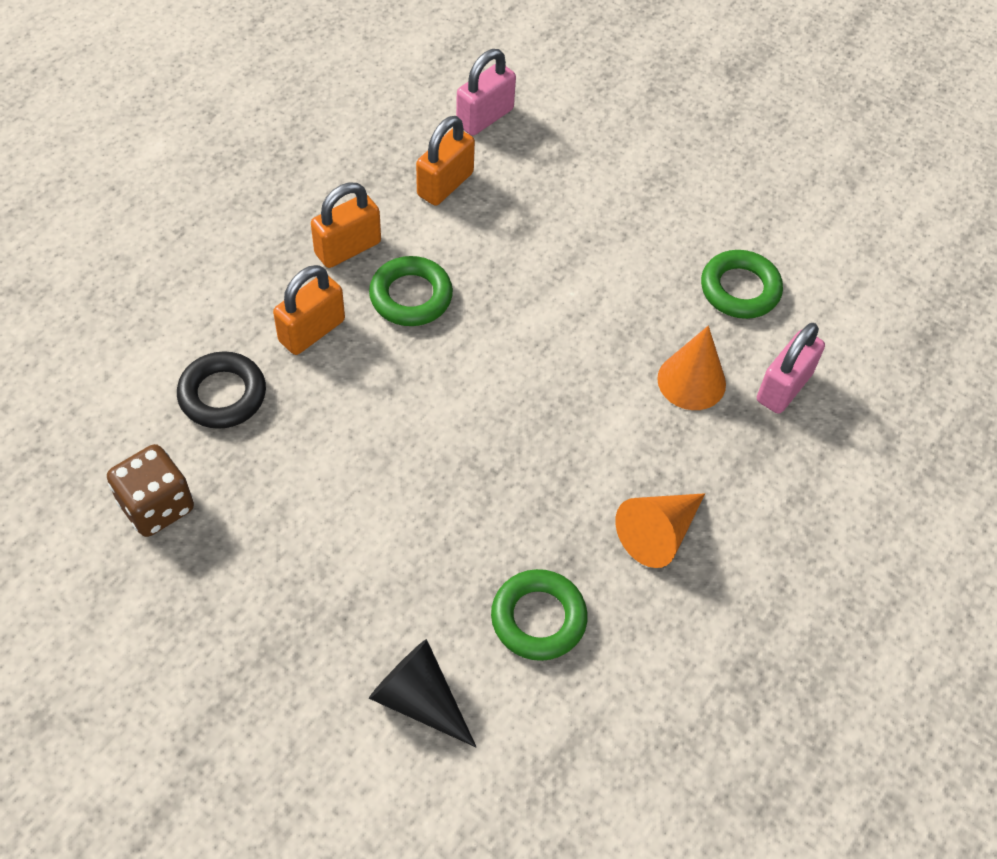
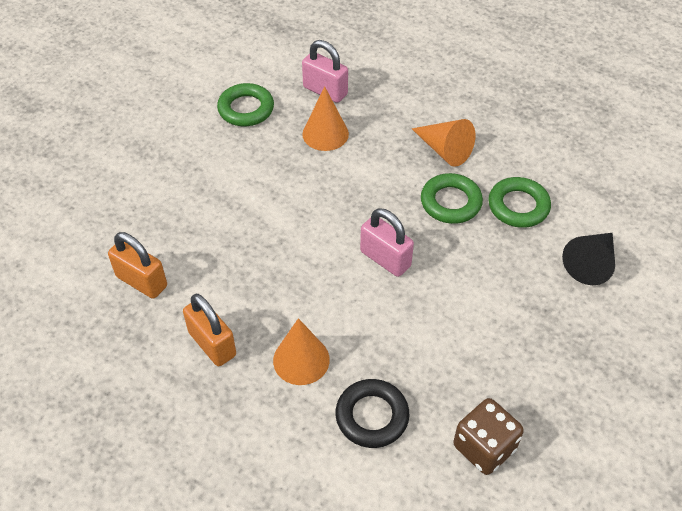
camera: 90 degrees left, 5 degrees down
orange padlock [273,265,345,355] -> orange cone [273,318,330,385]
green ring [369,256,453,326] -> green ring moved to [421,173,483,224]
pink padlock [456,49,516,136] -> pink padlock moved to [360,208,414,277]

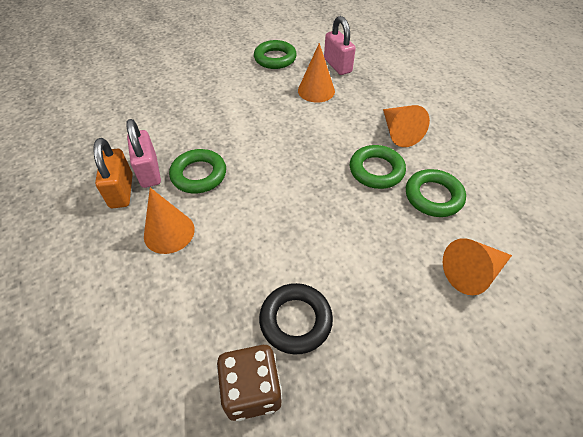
camera: 30 degrees right, 0 degrees up
orange padlock [108,232,167,299] -> none
black ring [335,379,409,448] -> black ring moved to [259,283,333,355]
pink padlock [360,208,414,277] -> pink padlock moved to [126,119,161,188]
black cone [562,233,615,285] -> orange cone [443,238,512,295]
none -> green ring [169,149,226,193]

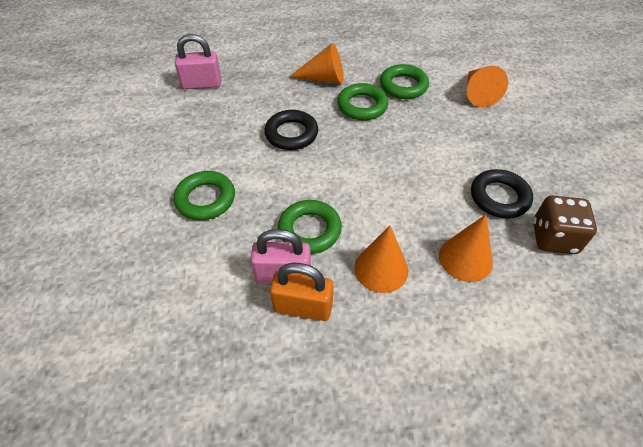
camera: 70 degrees left, 0 degrees up
green ring [254,40,297,69] -> green ring moved to [174,171,235,220]
orange cone [298,43,335,102] -> orange cone moved to [439,215,493,282]
none -> black ring [264,110,318,150]

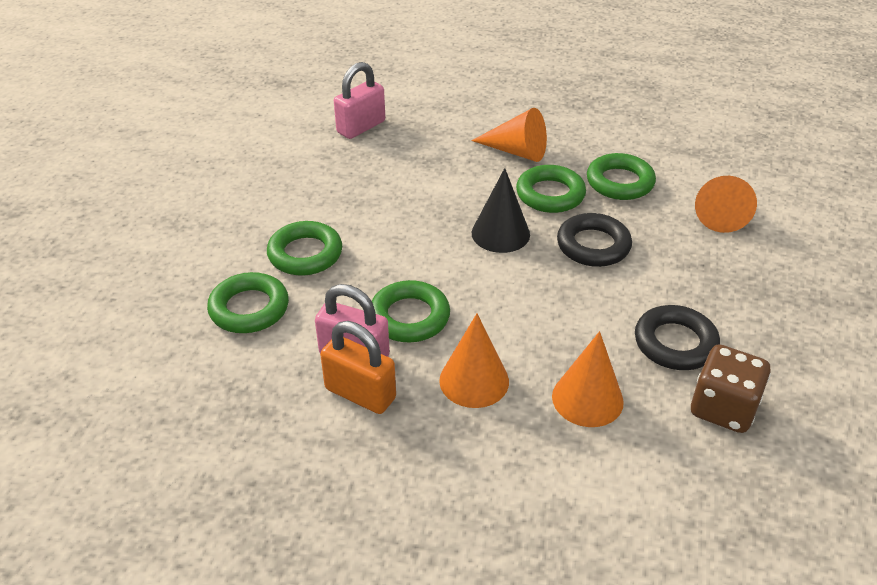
camera: 20 degrees right, 10 degrees down
pink padlock [175,34,221,89] -> pink padlock turned 60 degrees counterclockwise [334,62,385,139]
black ring [264,110,318,150] -> black ring moved to [557,213,632,267]
none -> green ring [207,272,289,333]
none -> black cone [472,168,530,253]

